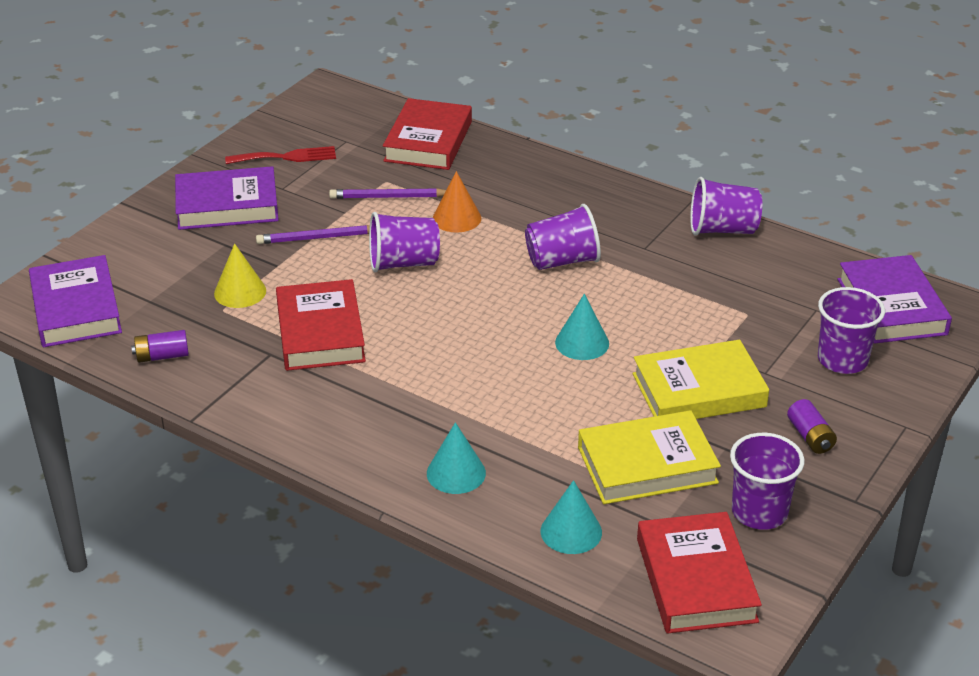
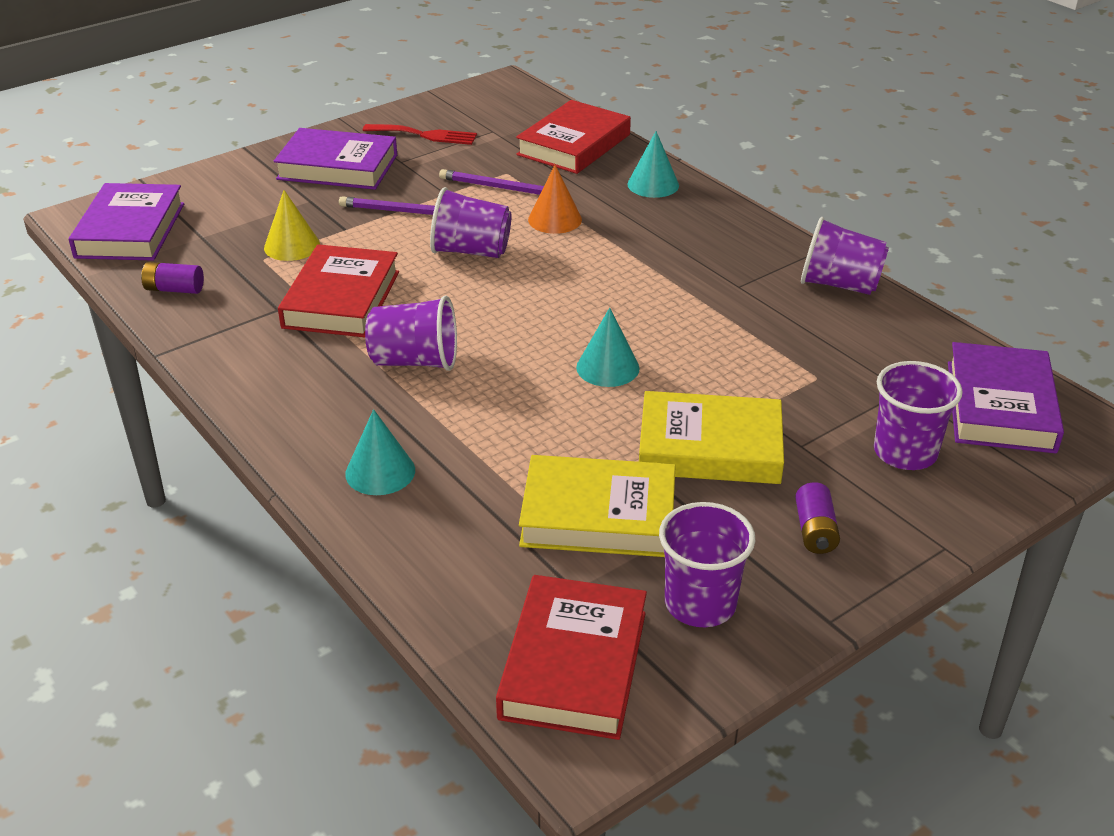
camera: 20 degrees right, 0 degrees up
purple cup [525,204,601,270] -> purple cup moved to [365,295,457,371]
turquoise cone [541,480,602,554] -> turquoise cone moved to [627,131,679,198]

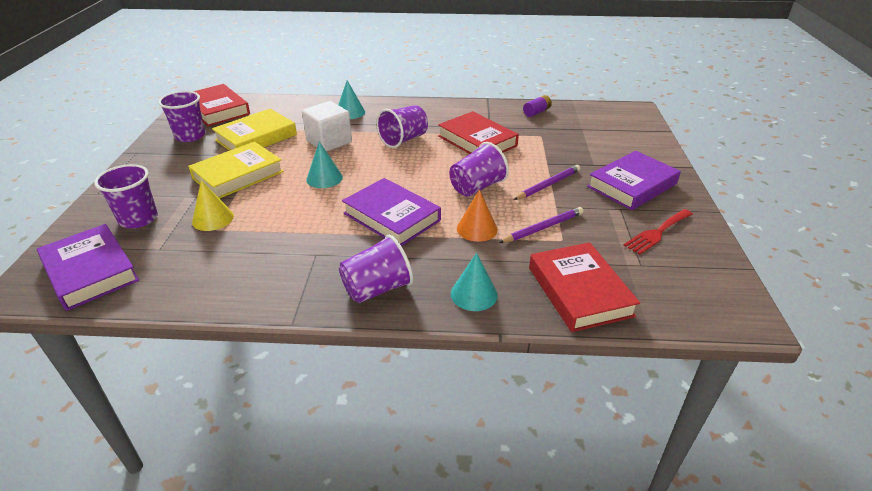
camera: 130 degrees right, 0 degrees up
purple book [69,183,184,261] -> purple book moved to [342,178,441,246]
yellow cone [264,190,320,261] -> yellow cone moved to [192,180,234,231]
purple battery [795,482,840,554] -> none
purple cup [801,217,889,295] -> purple cup moved to [339,234,414,303]
none -> white cube [302,101,352,152]

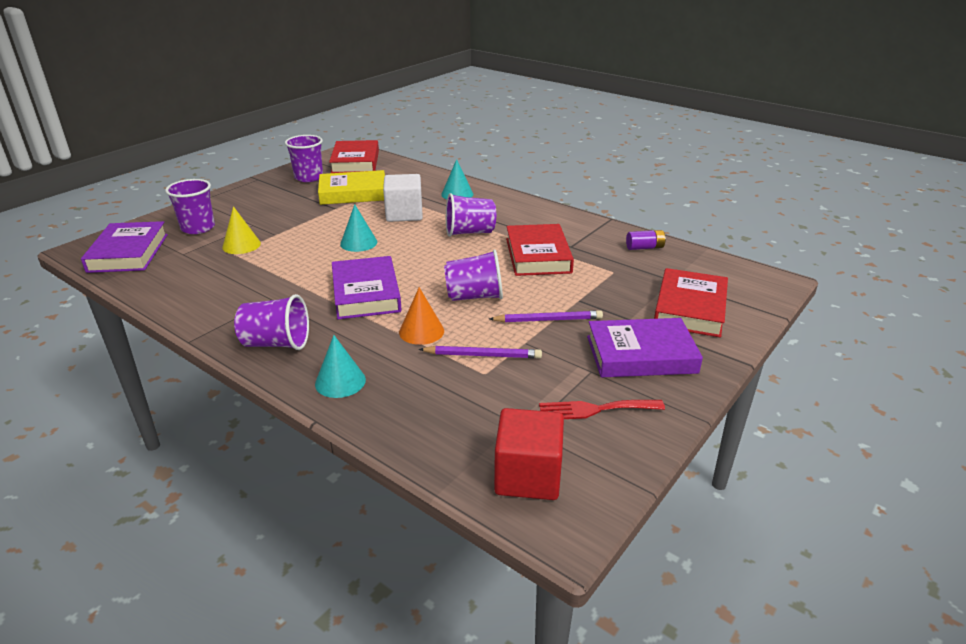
camera: 35 degrees right, 5 degrees down
yellow book [188,141,284,199] -> none
red book [529,242,640,332] -> red book moved to [654,268,728,337]
none -> red cube [494,408,564,500]

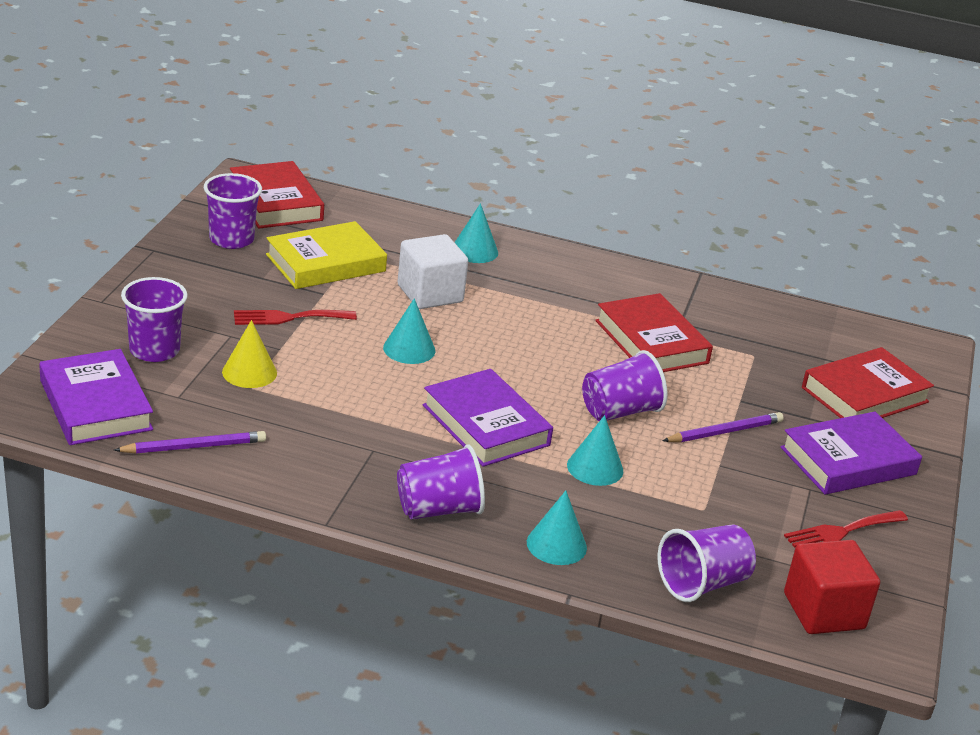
camera: 25 degrees left, 0 degrees up
orange cone [399,287,444,345] -> turquoise cone [567,415,623,486]
purple pencil [418,346,542,359] -> purple pencil moved to [114,431,266,454]
purple cup [446,193,496,237] -> purple cup moved to [657,525,756,602]
purple battery [626,230,666,250] -> none
red book [654,268,728,337] -> red book turned 60 degrees clockwise [802,347,934,418]
none -> red fork [234,310,357,325]

